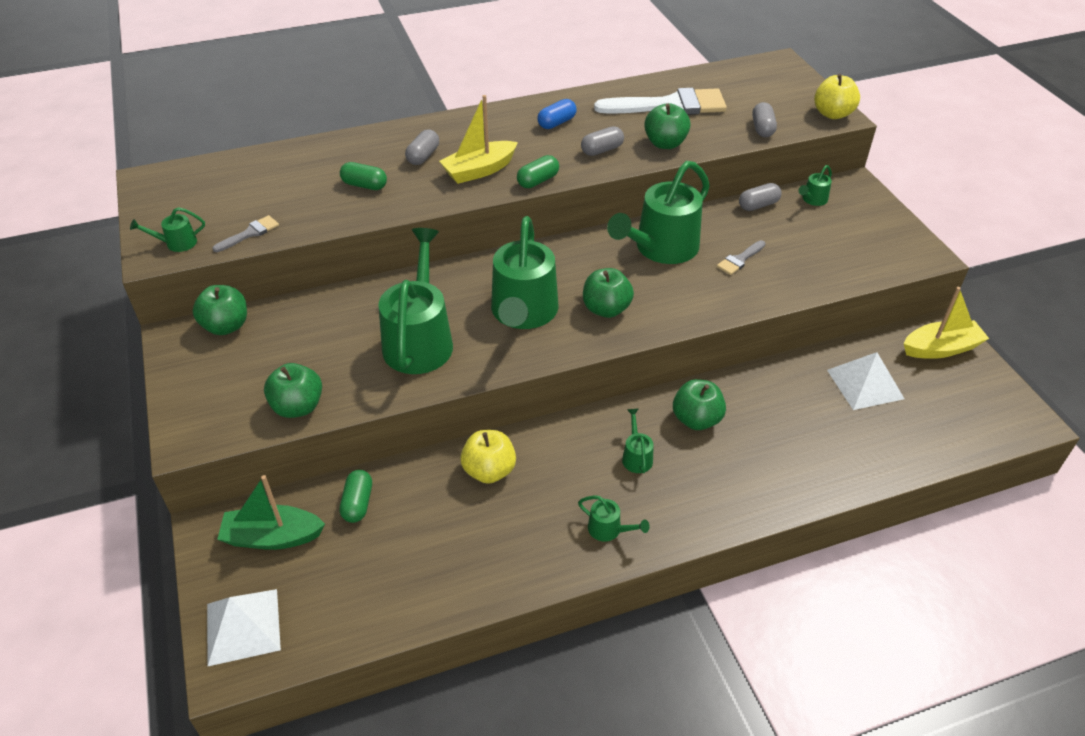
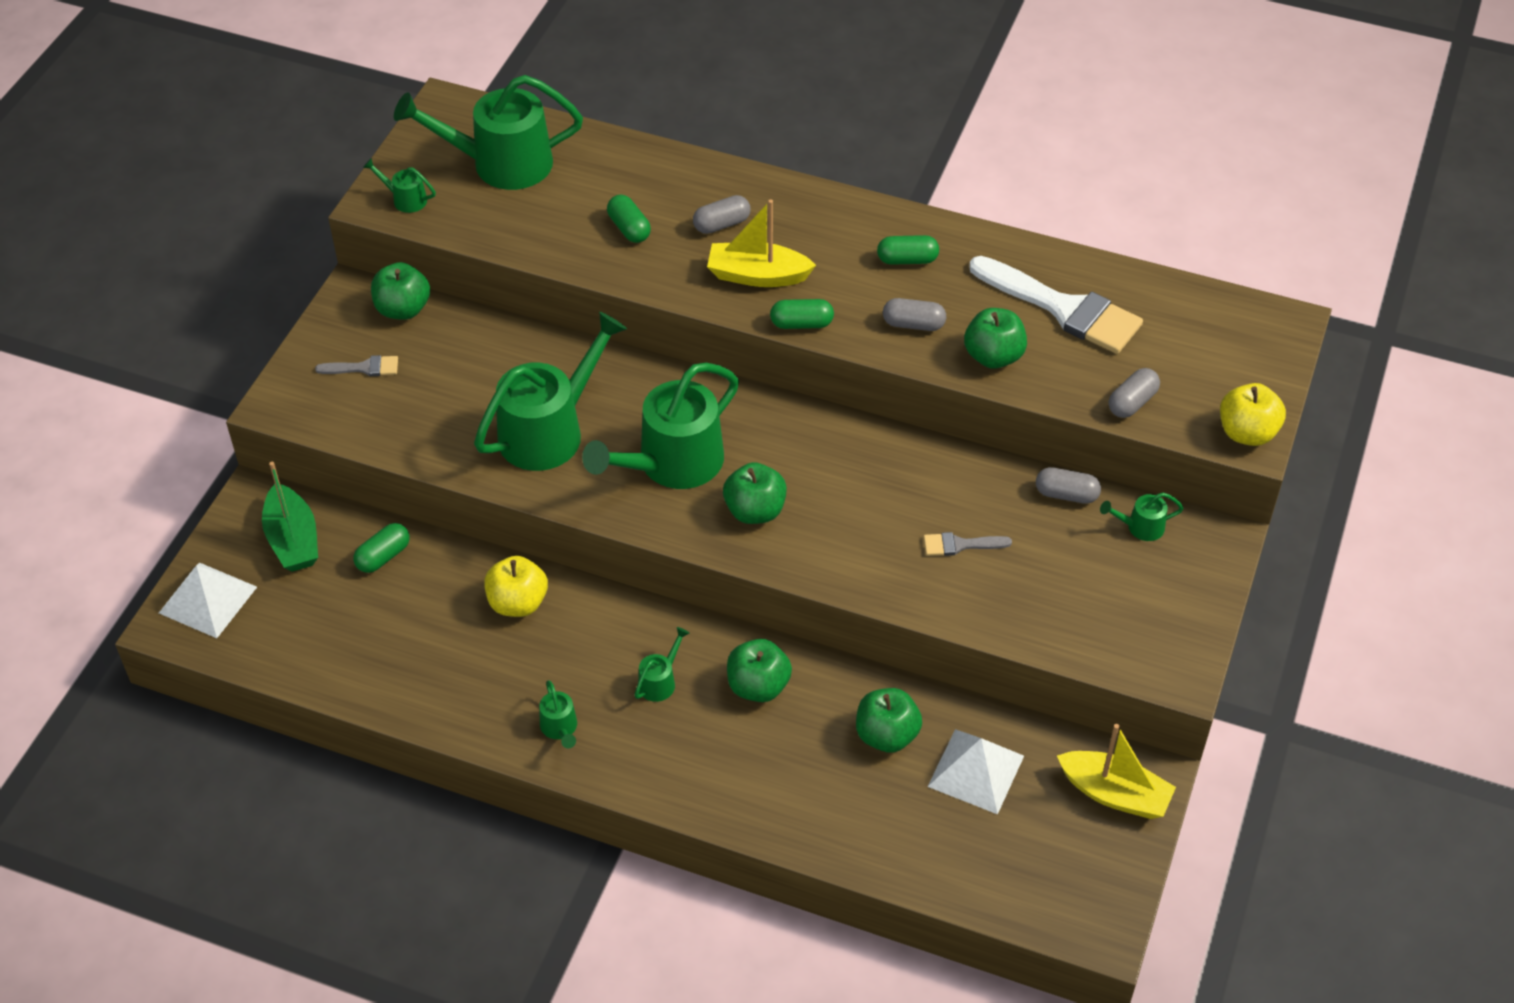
camera: 40 degrees right, 5 degrees up
grey brush [212,215,279,252] -> grey brush moved to [315,355,398,376]
green boat [217,475,325,550] -> green boat turned 150 degrees counterclockwise [262,462,318,572]
green apple [264,363,322,418] -> green apple moved to [856,688,922,753]
blue capsule [537,99,577,129] -> green capsule [877,235,939,265]
green watering can [607,161,710,264] -> green watering can moved to [394,75,583,190]

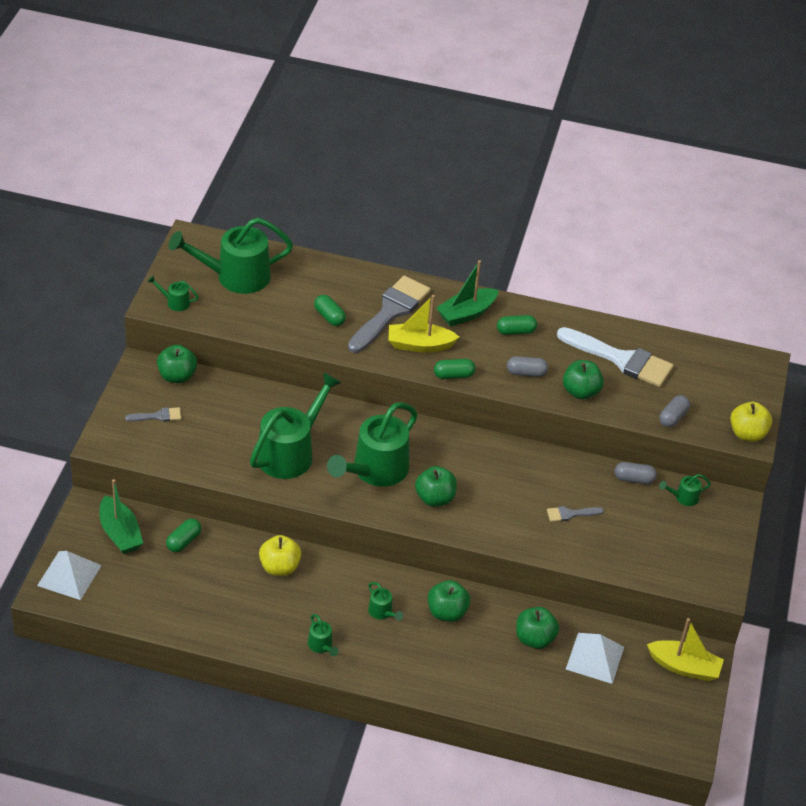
camera: 10 degrees left, 5 degrees down
green watering can [635,627,689,702] -> green watering can turned 120 degrees clockwise [368,582,403,621]
grey capsule [693,195,751,234] -> grey brush [348,276,431,353]
none -> green boat [436,260,499,326]

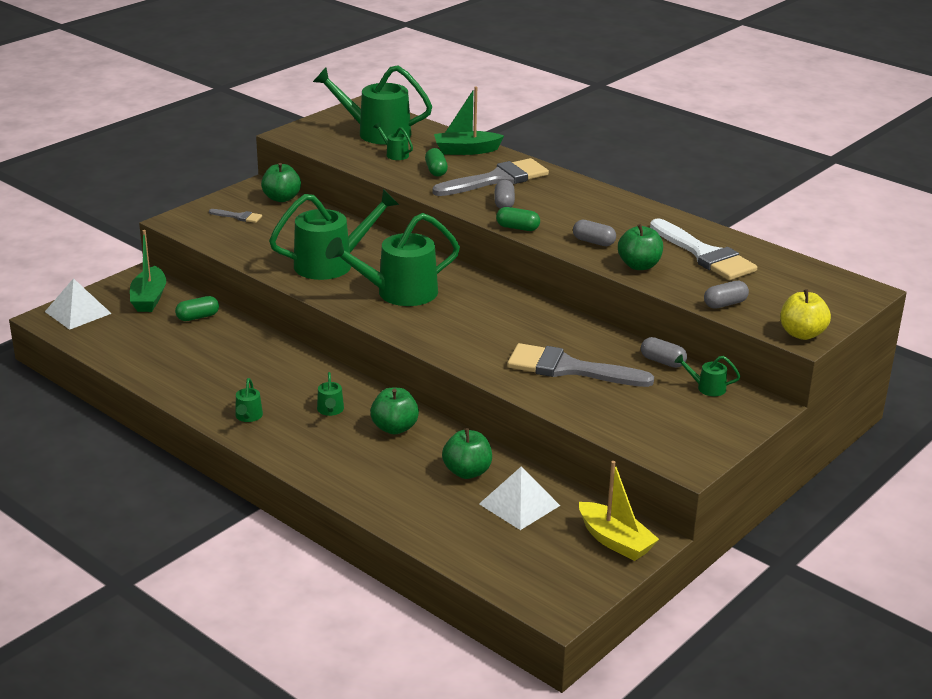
camera: 30 degrees right, 15 degrees down
green watering can [147,276,198,311] -> green watering can moved to [373,122,413,160]
yellow apple [259,535,302,576] -> none
yellow boat [388,295,459,353] -> grey capsule [494,180,515,209]
green apple [415,466,457,507] -> none
green boat [436,260,499,326] -> green boat moved to [434,86,504,155]
green capsule [497,315,537,335] -> none
grey brush [547,506,604,522] -> grey brush [507,343,654,387], size x2.22

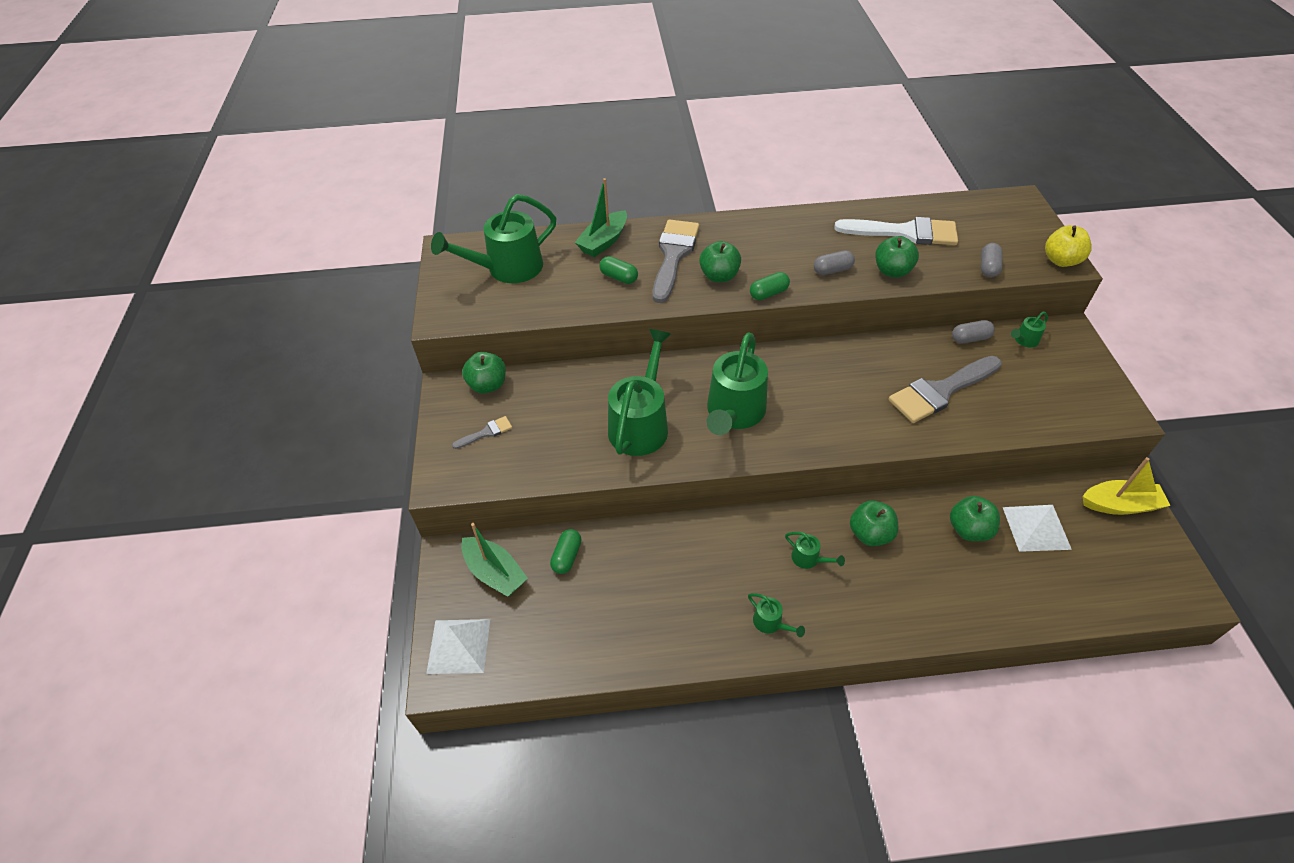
camera: 45 degrees left, 20 degrees up
green watering can [373,122,413,160] -> none
grey capsule [494,180,515,209] -> green apple [699,241,741,282]

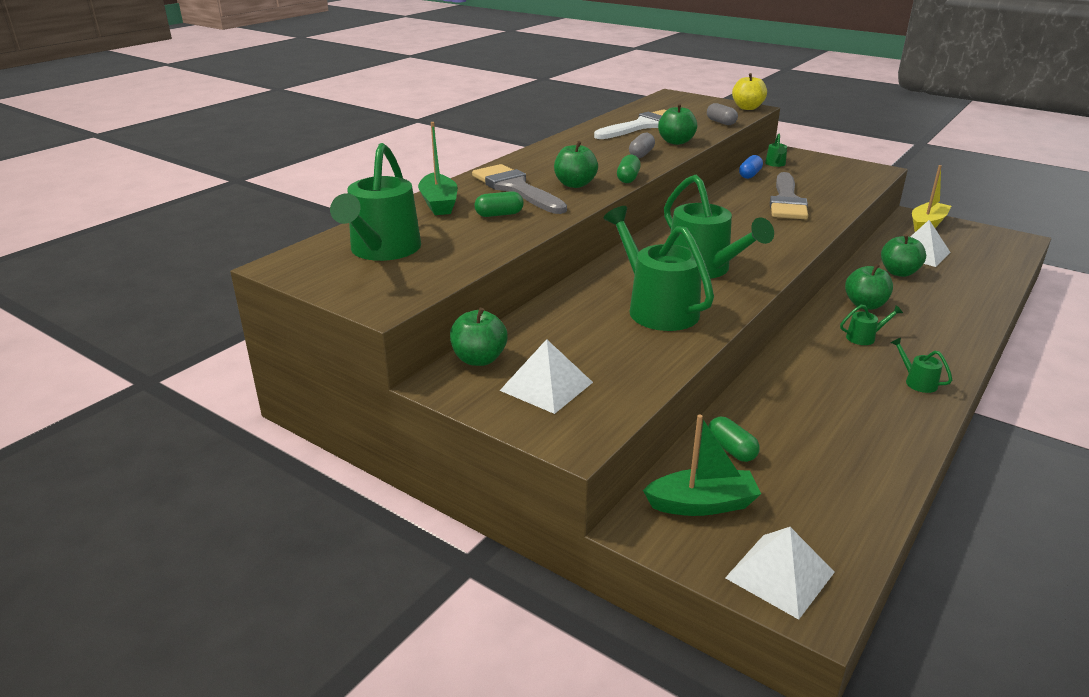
camera: 50 degrees left, 20 degrees down
grey brush [452,416,512,449] -> white pyramid [499,339,593,414]
green watering can [748,593,805,637] -> green watering can turned 120 degrees counterclockwise [891,338,952,393]
grey capsule [952,320,995,344] -> blue capsule [739,155,763,179]

